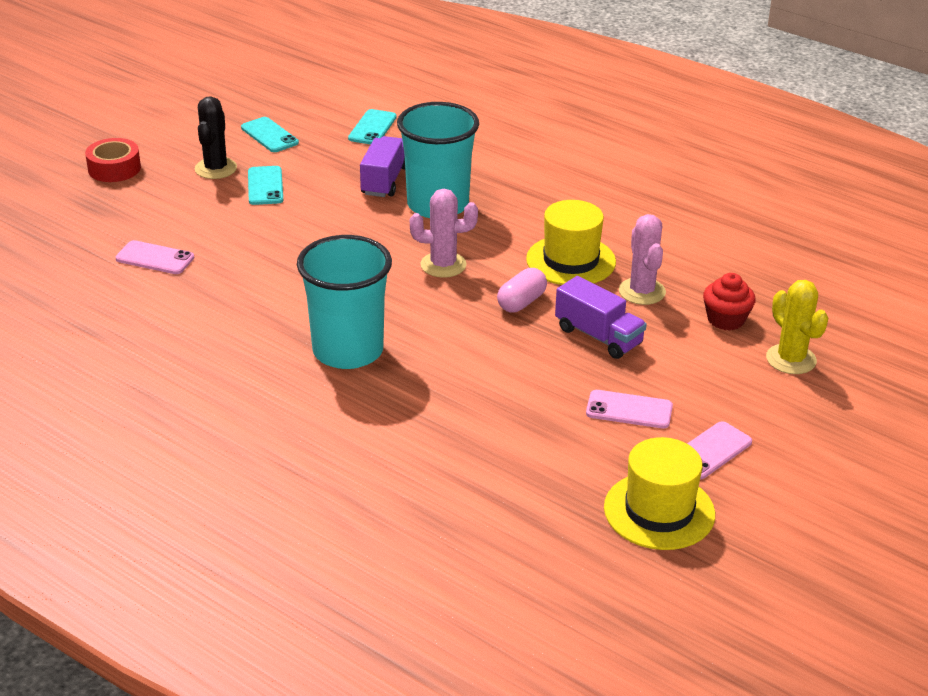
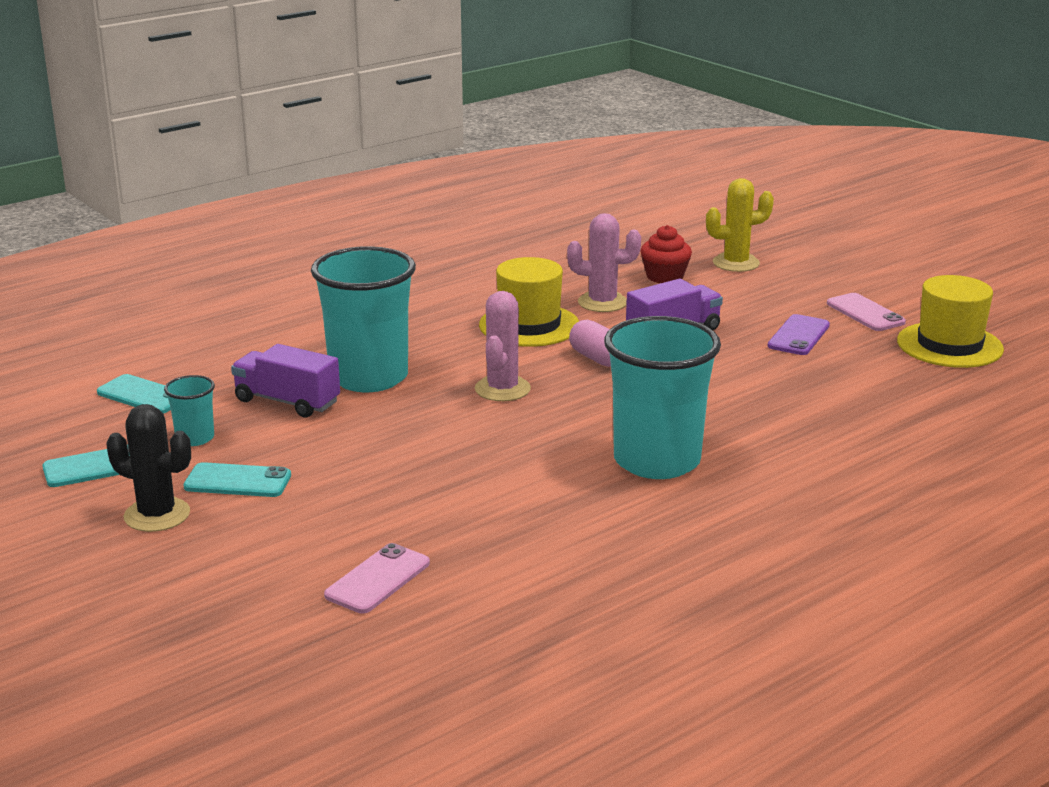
camera: 75 degrees left, 10 degrees down
red tape [85,138,141,182] -> none
pink phone [586,390,673,429] -> purple phone [768,314,830,355]
none -> turquoise cup [164,375,215,446]

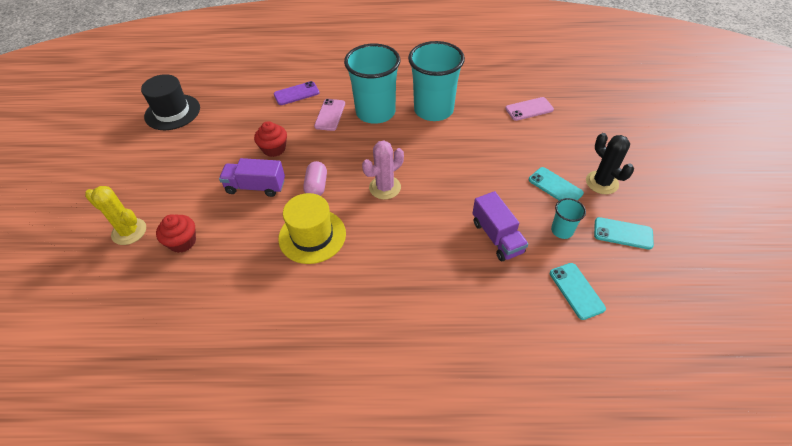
camera: 140 degrees left, 25 degrees up
turquoise cup [311,246,416,392] -> turquoise cup moved to [408,41,465,121]
pink cactus [567,213,641,312] -> none
purple phone [768,314,830,355] -> purple phone moved to [274,81,319,105]
pink phone [827,293,906,331] -> pink phone moved to [314,99,345,131]
yellow hat [897,275,1004,368] -> black hat [141,74,200,130]
none -> red cupcake [254,121,287,157]

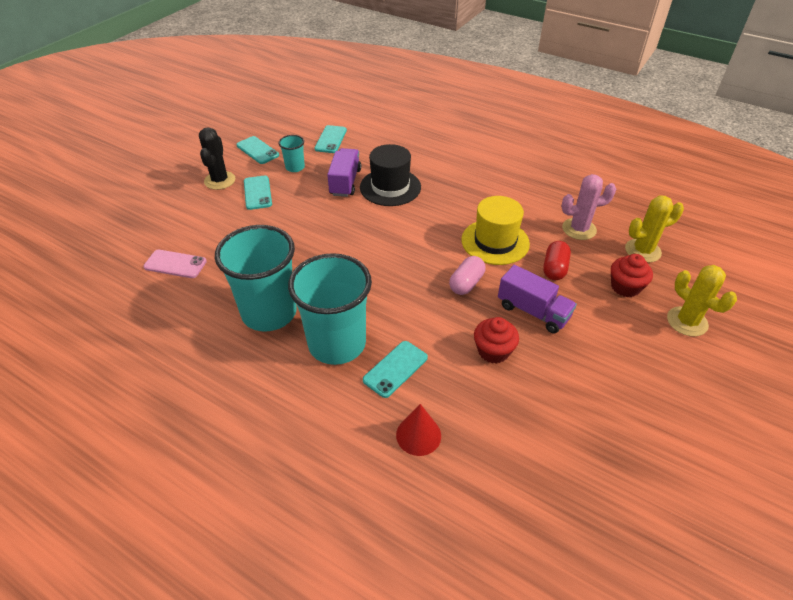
camera: 150 degrees left, 5 degrees down
black hat [141,74,200,130] -> black hat moved to [360,144,421,206]
purple phone [274,81,319,105] -> red cone [396,404,441,456]
pink phone [314,99,345,131] -> turquoise phone [363,341,428,398]
pink cactus [362,140,404,199] -> pink cactus moved to [561,174,616,240]
none -> red capsule [543,241,571,280]
none -> yellow cactus [625,195,684,263]

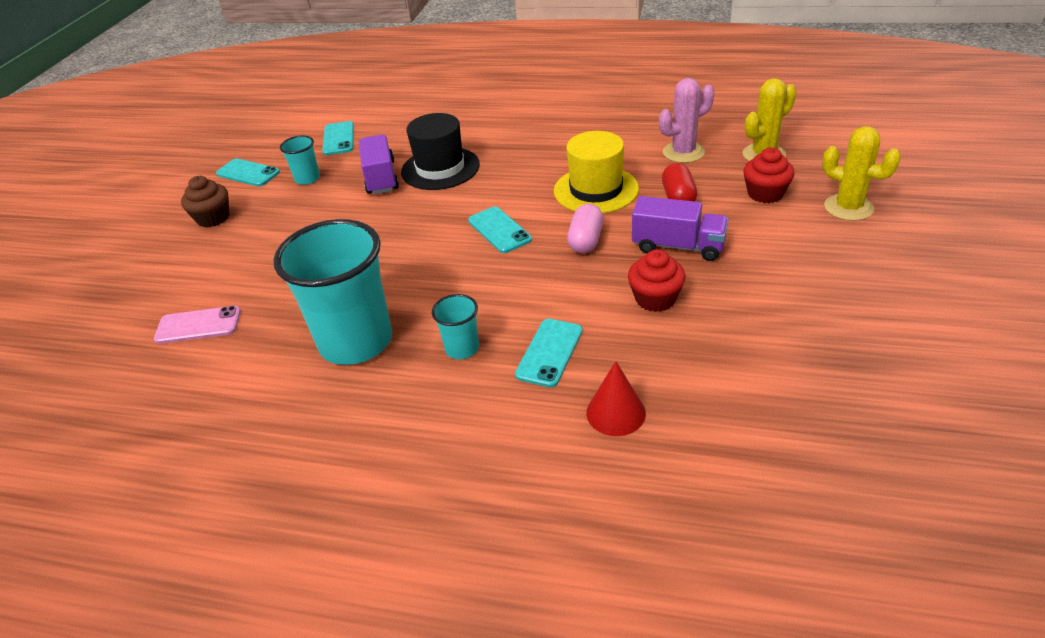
camera: 15 degrees left, 5 degrees down
black cactus [199,127,235,190] -> brown cupcake [181,176,229,227]
turquoise phone [244,176,272,210] -> turquoise phone moved to [468,207,532,253]
turquoise cup [288,253,372,365] -> turquoise cup [432,294,479,359], size x0.45

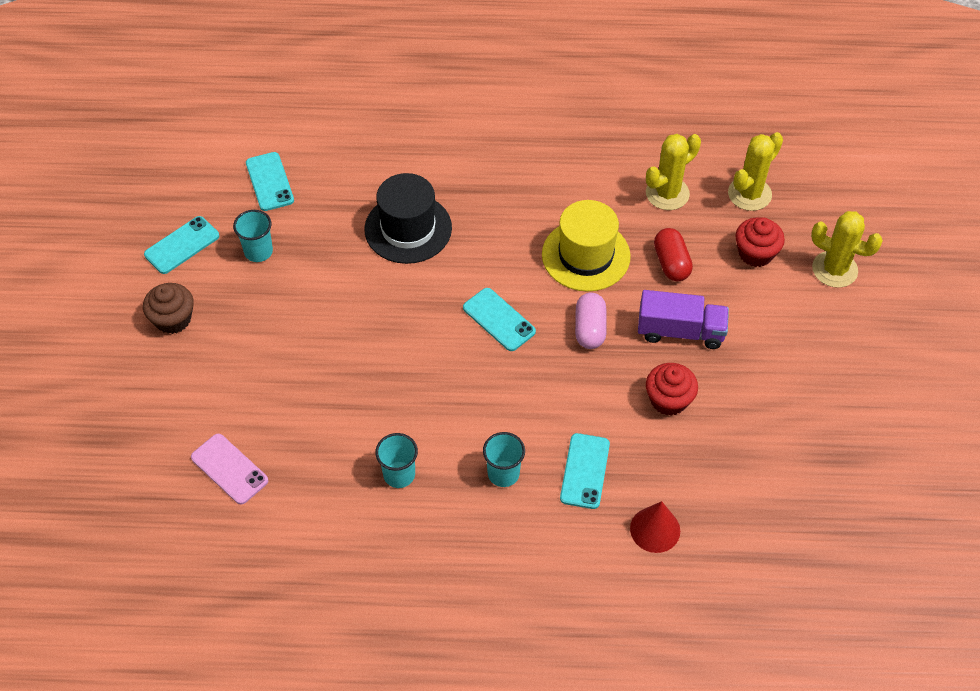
camera: 15 degrees left, 15 degrees up
pink phone [154,306,241,344] -> pink phone turned 60 degrees clockwise [191,434,268,504]
turquoise phone [216,159,280,186] -> turquoise phone turned 60 degrees counterclockwise [144,216,219,274]
turquoise cup [273,219,392,365] -> turquoise cup [375,433,418,488], size x0.45
purple truck [359,134,399,194] -> none
pink cactus [659,78,714,163] -> yellow cactus [646,134,701,210]

